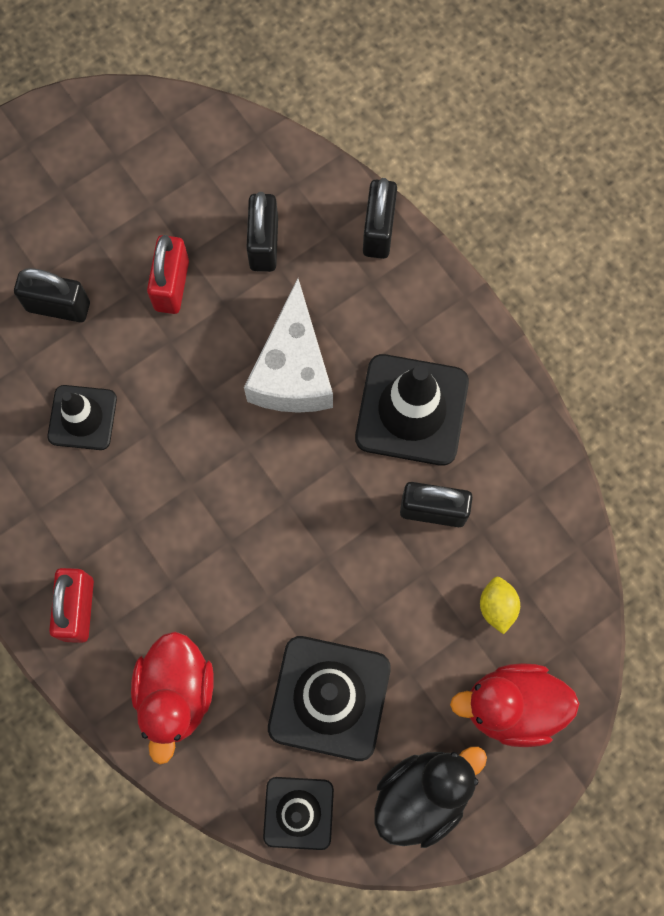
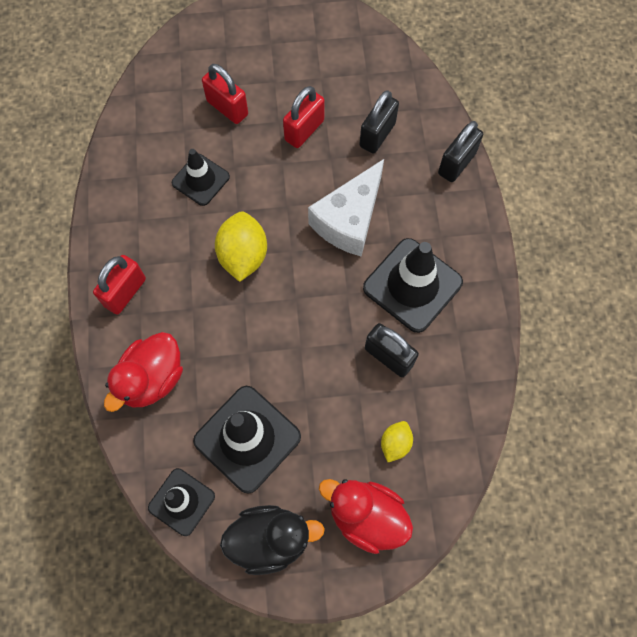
camera: 30 degrees right, 5 degrees down
black padlock [14,268,90,323] -> red padlock [202,64,248,124]
none -> yellow lemon [215,212,267,282]

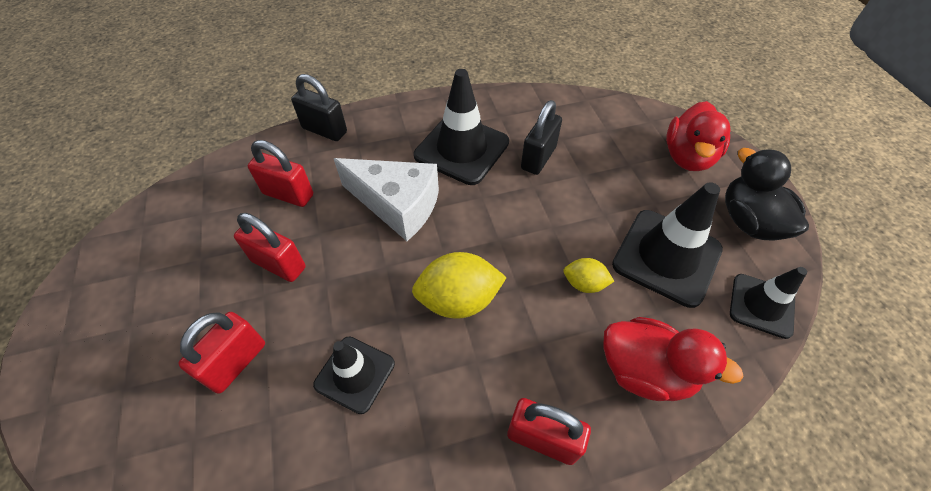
camera: 100 degrees left, 15 degrees down
black padlock [359,90,399,154] -> red padlock [248,140,313,207]
yellow lemon [381,421,413,462] -> yellow lemon moved to [563,258,614,293]

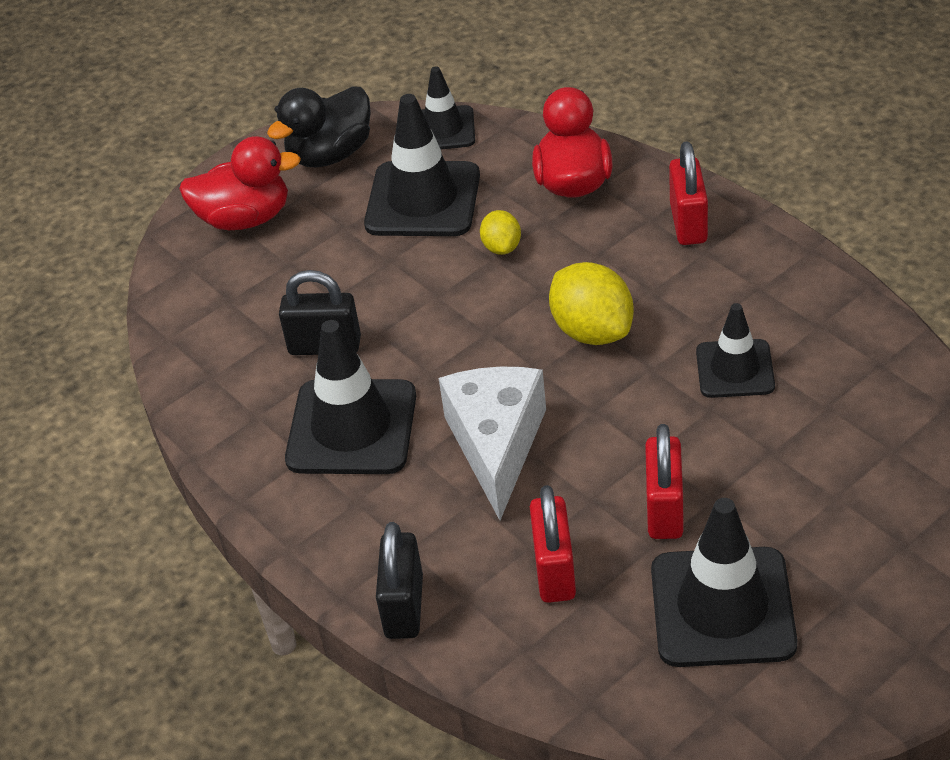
camera: 110 degrees left, 10 degrees down
red padlock [178,312,265,394] -> none
none -> black traffic cone [651,498,797,667]

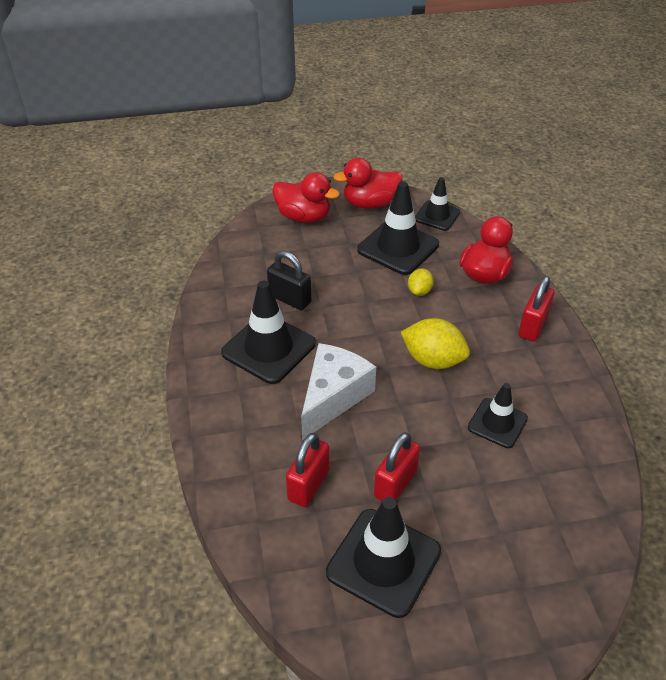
camera: 25 degrees right, 0 degrees up
black duck [267,86,371,168] -> red duck [333,158,402,209]
black padlock [376,522,423,639] -> none
yellow lemon [549,262,634,345] -> yellow lemon turned 60 degrees counterclockwise [401,318,470,369]

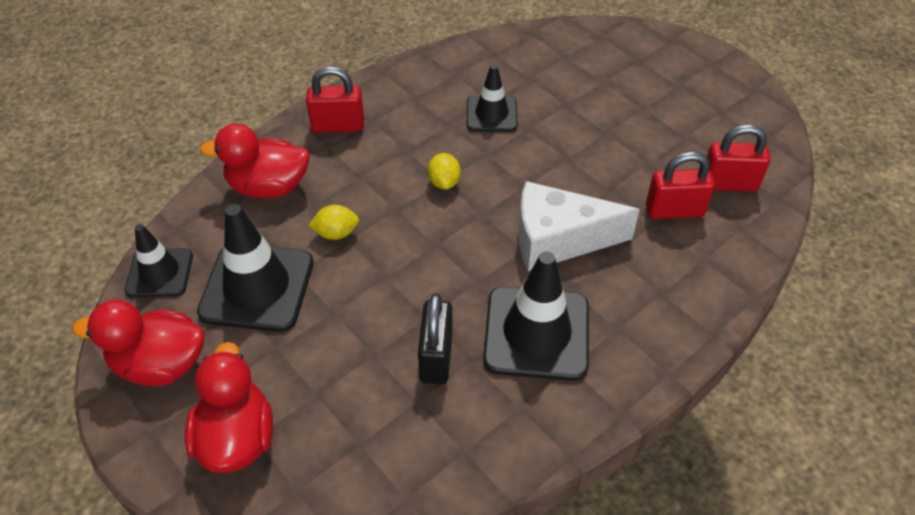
camera: 120 degrees left, 5 degrees up
black traffic cone [326,497,441,618] -> none
red duck [333,158,402,209] -> red duck turned 135 degrees clockwise [72,300,204,386]
red padlock [374,432,420,501] -> red padlock moved to [707,124,771,192]
yellow lemon [401,318,470,369] -> yellow lemon [428,153,461,190], size x0.56

